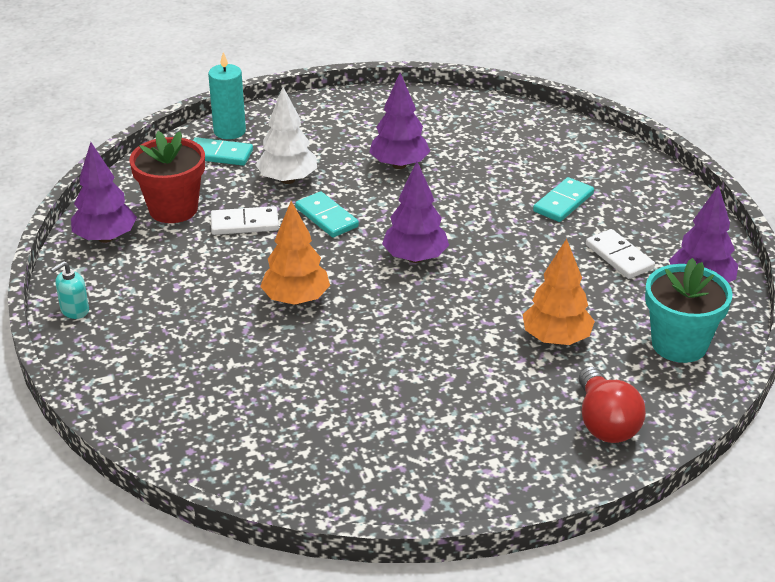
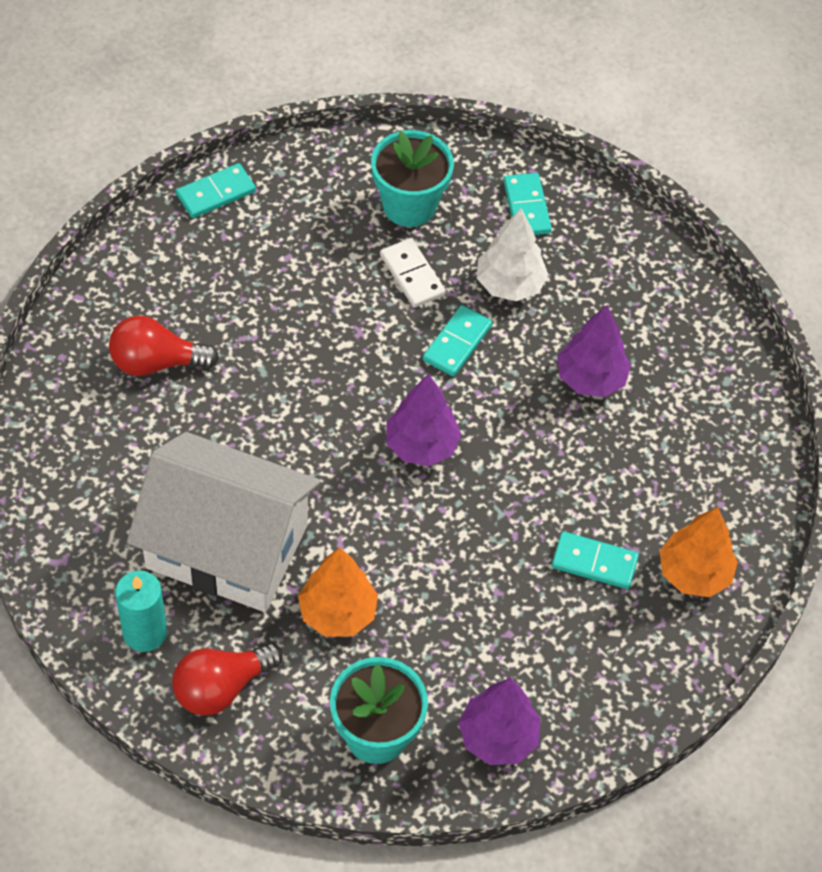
camera: 65 degrees right, 20 degrees up
turquoise soap dispenser [51,261,89,319] -> turquoise domino [176,163,256,218]
purple tree [71,142,137,243] -> none
red flower pot [129,131,205,223] -> turquoise flower pot [371,130,454,227]
turquoise candle [208,52,246,139] -> turquoise candle moved to [115,571,167,652]
orange tree [260,201,330,305] -> orange tree moved to [660,507,738,597]
white domino [586,229,655,279] -> none
none -> red light bulb [109,316,219,376]
none -> white house [127,432,320,612]

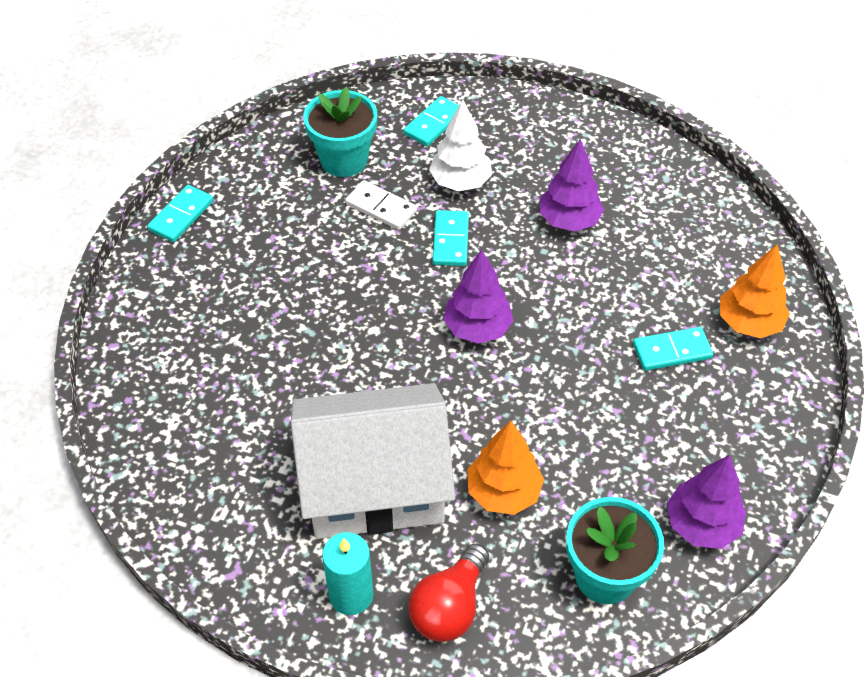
camera: 25 degrees left, 5 degrees down
red light bulb [109,316,219,376] -> none
turquoise domino [504,173,552,235] -> turquoise domino turned 75 degrees clockwise [403,96,459,146]

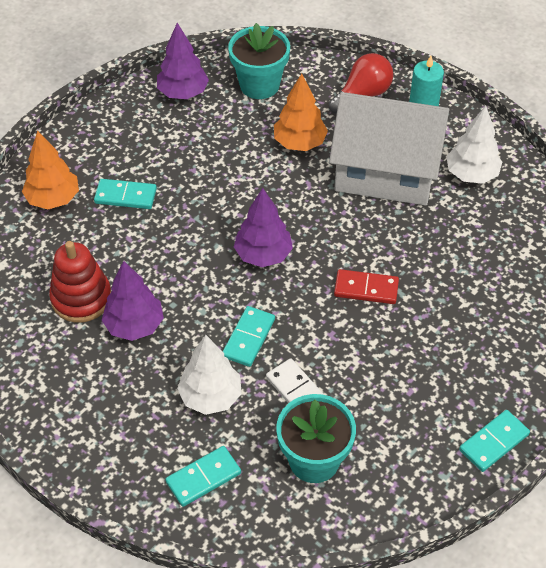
camera: 160 degrees left, 0 degrees up
none -> red stacking toy [49,241,111,323]
none -> red domino [334,269,399,304]
none -> white tree [446,106,502,184]

